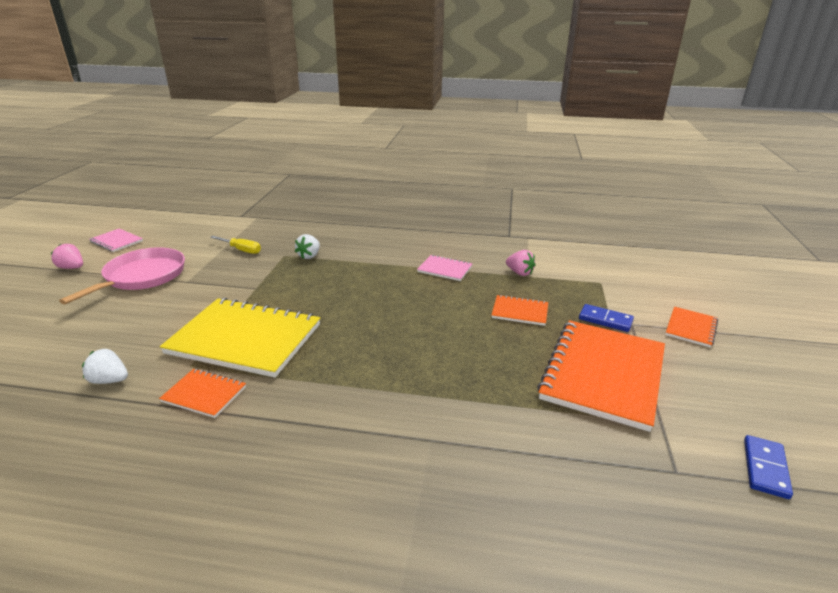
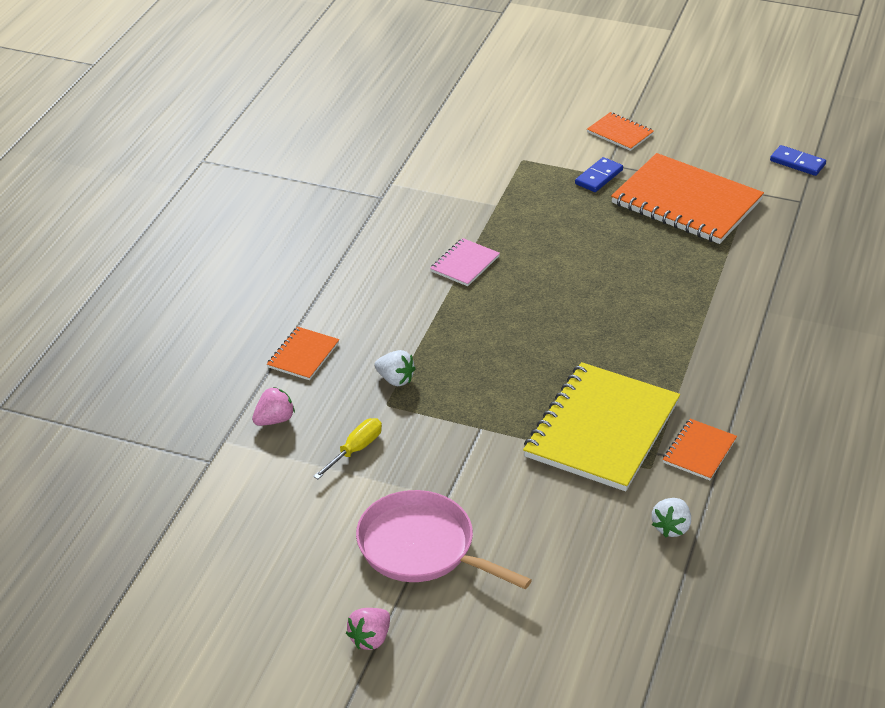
camera: 80 degrees left, 10 degrees up
pink notebook [89,228,143,252] -> none
orange notebook [492,295,548,326] -> orange notebook moved to [267,327,339,380]
pink strawberry [506,250,536,276] -> pink strawberry moved to [252,387,295,426]

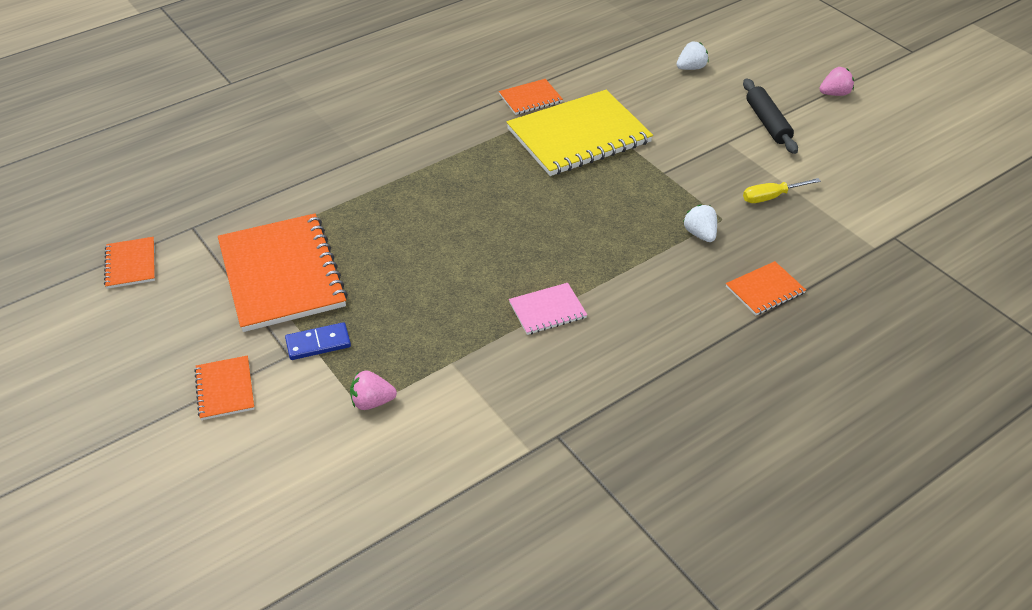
camera: 145 degrees left, 5 degrees up
pink strawberry [252,387,295,426] -> pink strawberry moved to [350,370,397,410]
pink pan [356,490,532,589] -> black rolling pin [743,79,798,154]
white strawberry [652,498,691,537] -> white strawberry moved to [676,41,709,70]
blue domino [770,145,826,176] -> orange notebook [104,237,155,289]

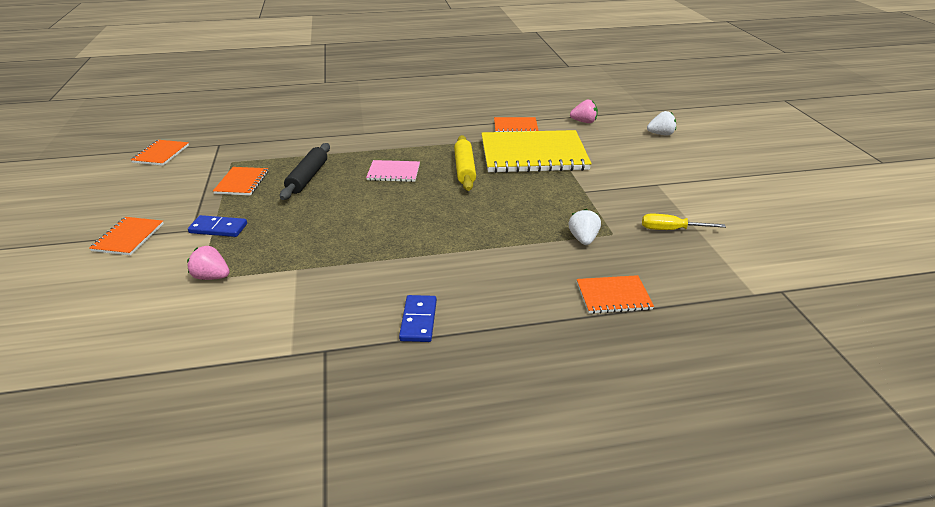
camera: 25 degrees right, 10 degrees down
orange notebook [218,213,348,332] -> orange notebook [213,167,268,195], size x0.46
pink notebook [509,283,587,335] -> pink notebook moved to [366,160,420,182]
black rolling pin [743,79,798,154] -> black rolling pin moved to [280,143,330,200]
pink strawberry [820,67,854,96] -> pink strawberry moved to [570,100,598,123]
none -> blue domino [399,295,437,342]
none -> yellow rolling pin [454,135,476,191]

